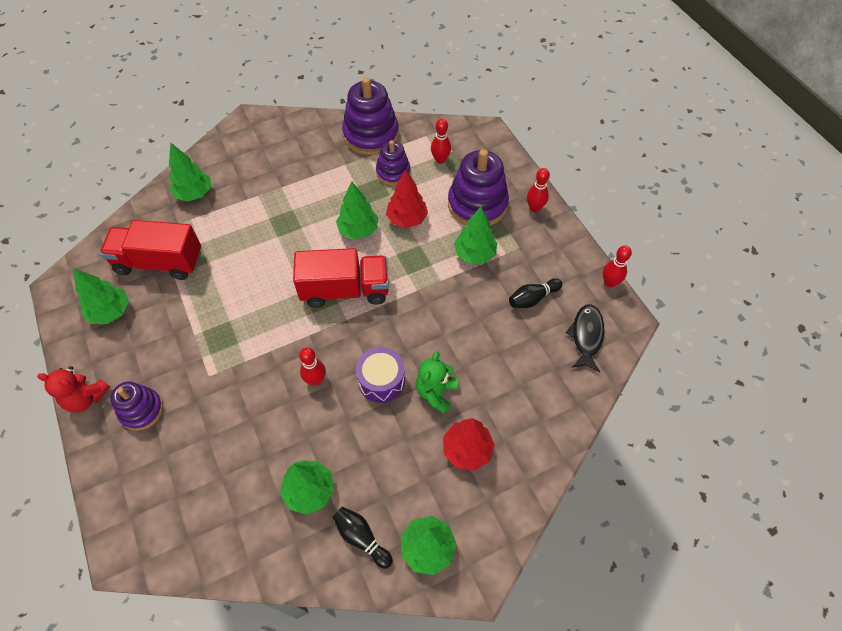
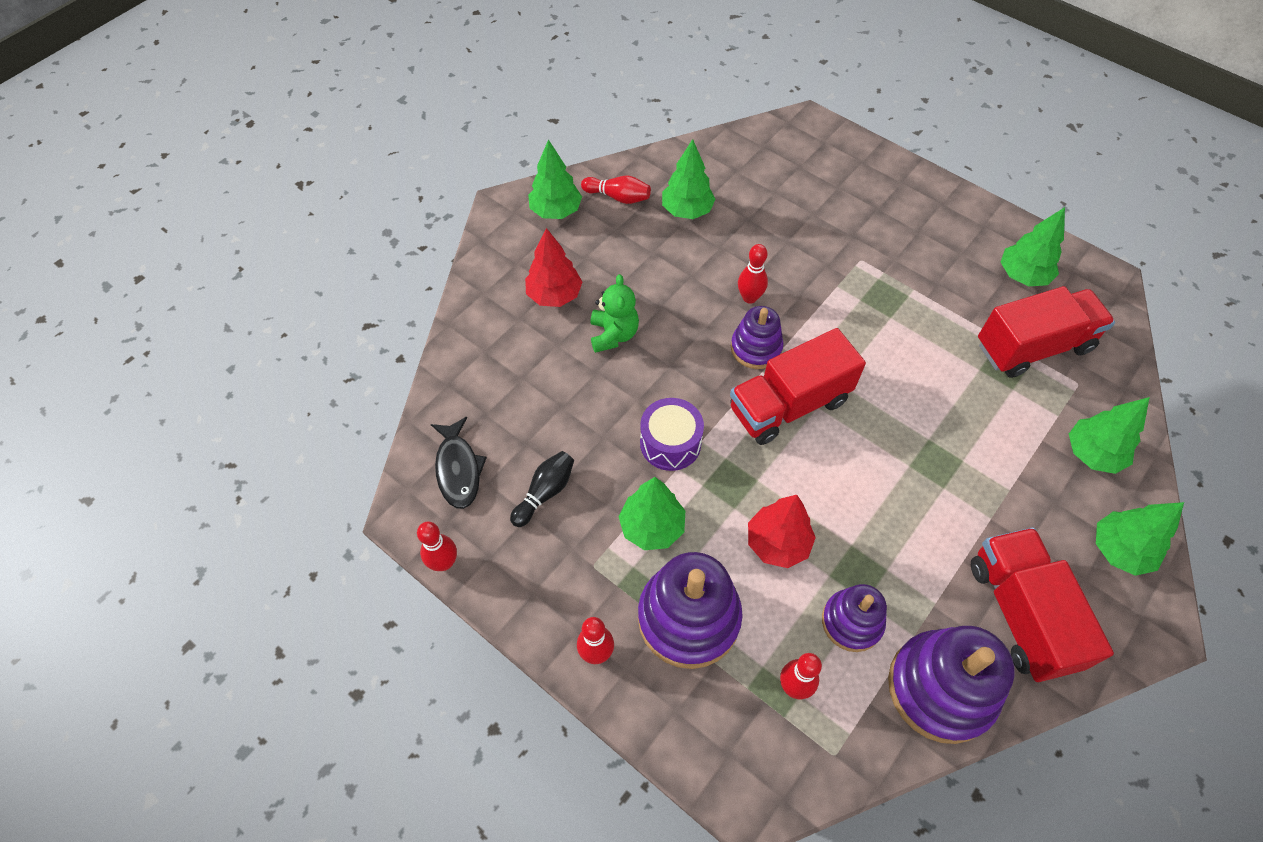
camera: 155 degrees right, 0 degrees up
red teddy bear [37,366,110,412] -> none
purple stacking toy [110,381,163,431] -> purple stacking toy moved to [731,306,784,369]
black bowling pin [333,507,393,569] -> red bowling pin [581,176,651,204]
green tree [336,181,378,239] -> green tree moved to [1096,502,1184,576]
purple drum [356,347,405,403] -> purple drum moved to [640,398,704,471]
none -> red truck [971,527,1114,682]

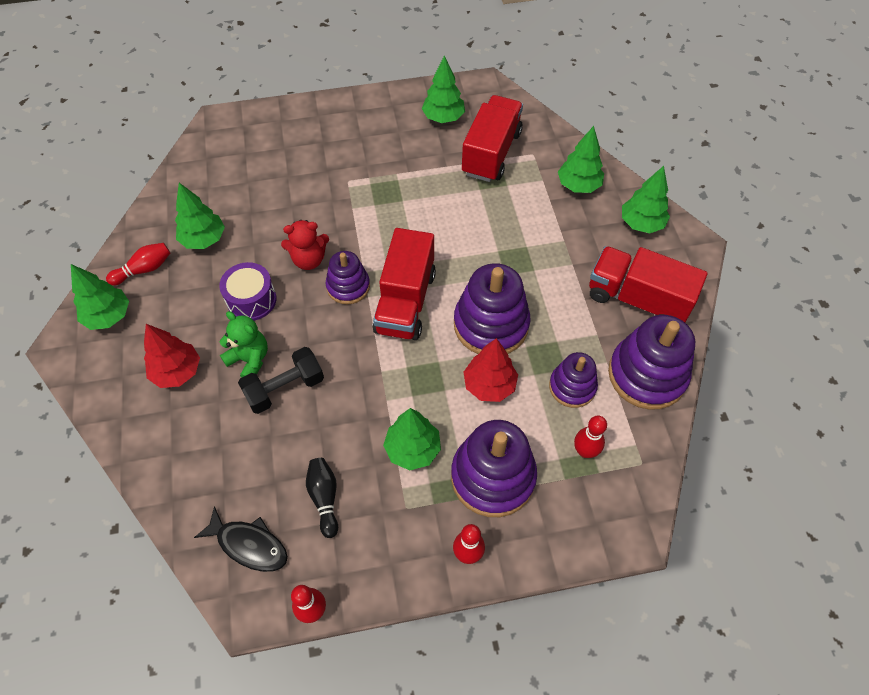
camera: 50 degrees left, 0 degrees up
purple drum [640,398,704,471] -> purple drum moved to [219,262,276,321]
red bowling pin [738,244,768,304] -> red teddy bear [281,220,329,270]
none -> black dumbbell [238,347,324,414]
none -> purple stacking toy [454,263,530,354]

